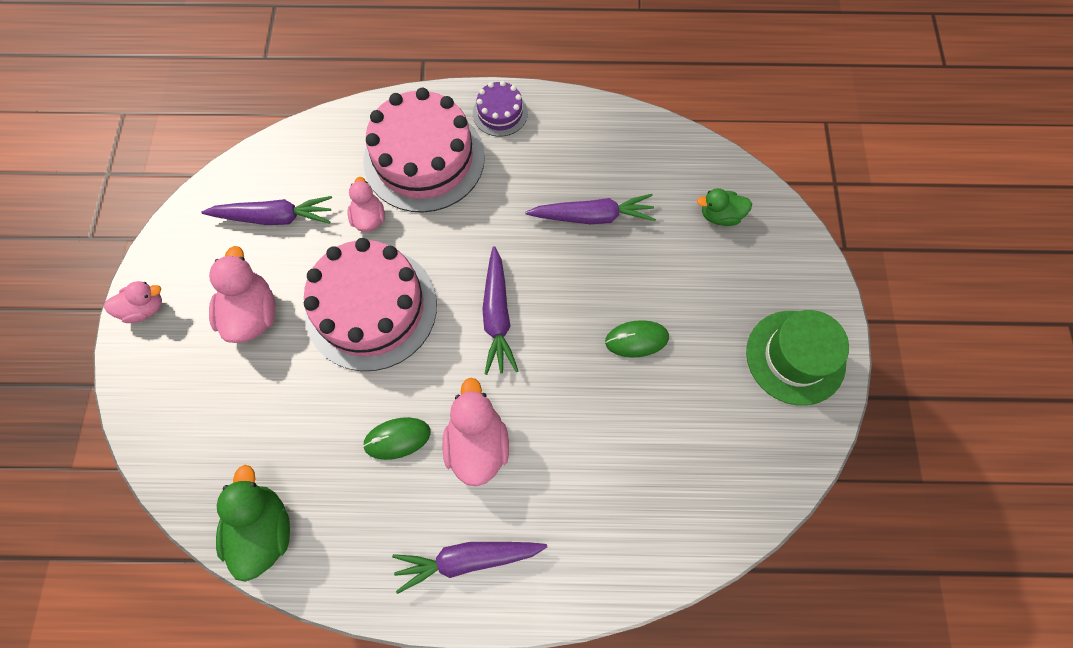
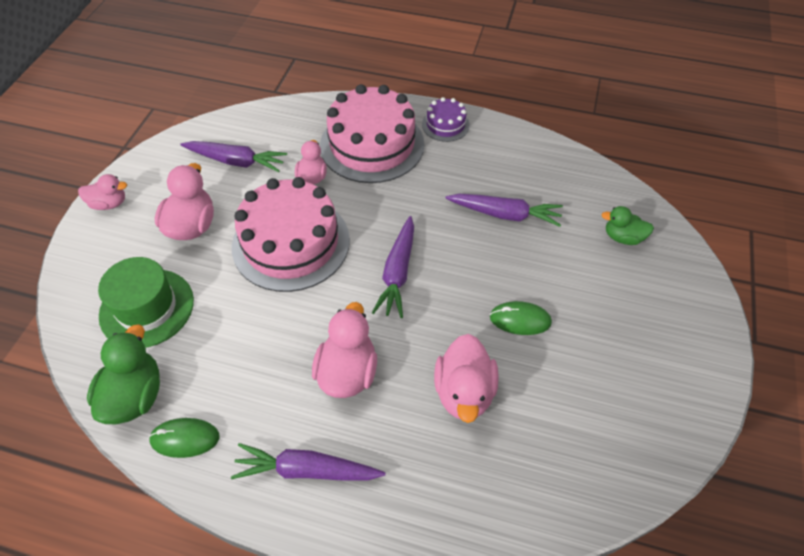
camera: 15 degrees right, 15 degrees down
green mouse [363,417,431,460] -> green mouse moved to [149,418,220,458]
green hat [746,310,849,406] -> green hat moved to [98,257,194,348]
none -> pink duck [434,334,499,423]

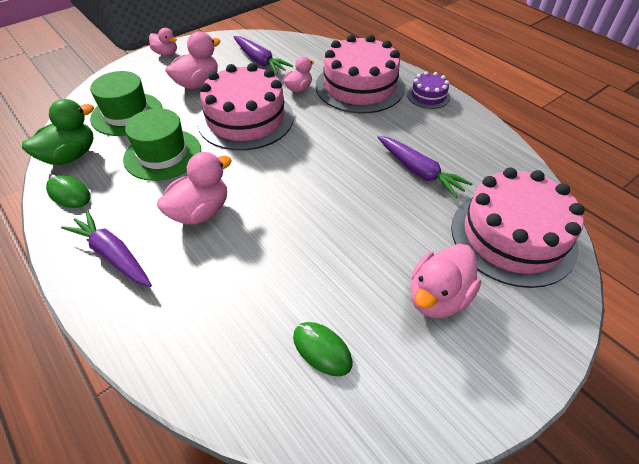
camera: 35 degrees right, 5 degrees down
purple carrot [372,216,414,318] -> none
pink duck [434,334,499,423] -> pink duck moved to [410,244,481,318]
green mouse [490,301,552,335] -> green mouse moved to [293,322,353,376]
green duck [601,206,654,245] -> pink cake [451,168,585,288]
none -> green hat [123,108,201,181]

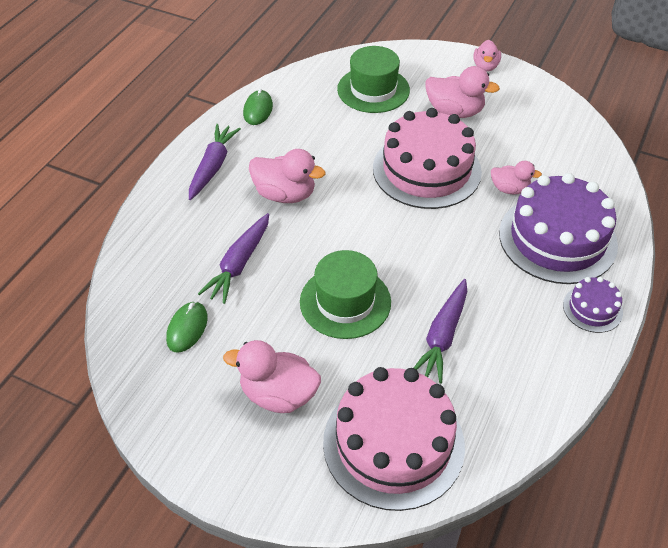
camera: 65 degrees right, 0 degrees up
green duck [22,99,94,165] -> none
green hat [123,108,201,181] -> green hat moved to [300,250,391,339]
purple carrot [233,36,293,74] -> purple carrot moved to [198,213,269,304]
pink cake [316,35,405,114] -> purple cake [499,173,618,284]

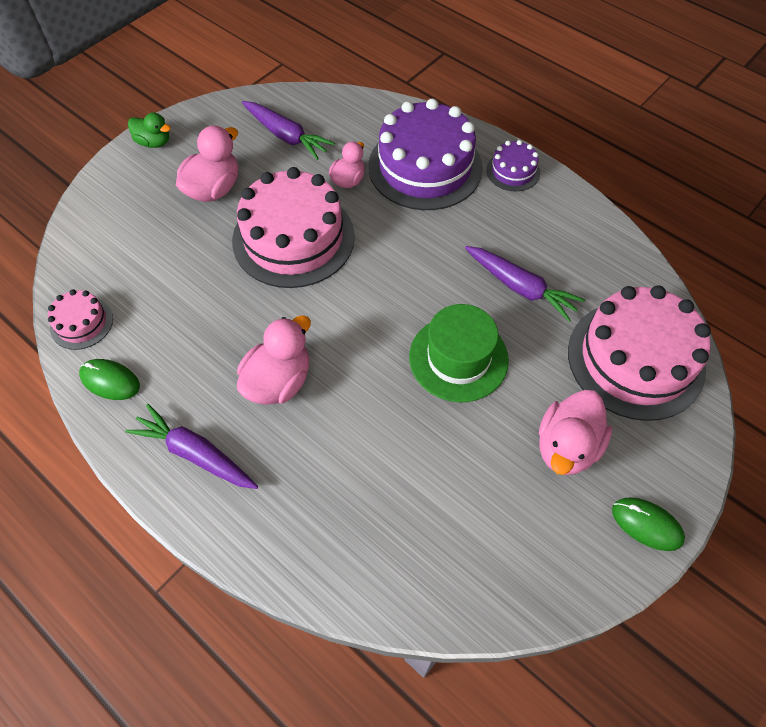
camera: 75 degrees left, 10 degrees up
green mouse [166,301,208,353] -> green mouse moved to [612,497,685,551]
purple carrot [198,213,269,304] -> purple carrot moved to [242,101,335,160]
green hat [337,46,410,113] -> none
pink duck [474,40,501,72] -> green duck [128,112,171,148]
none -> pink cake [48,289,113,350]

